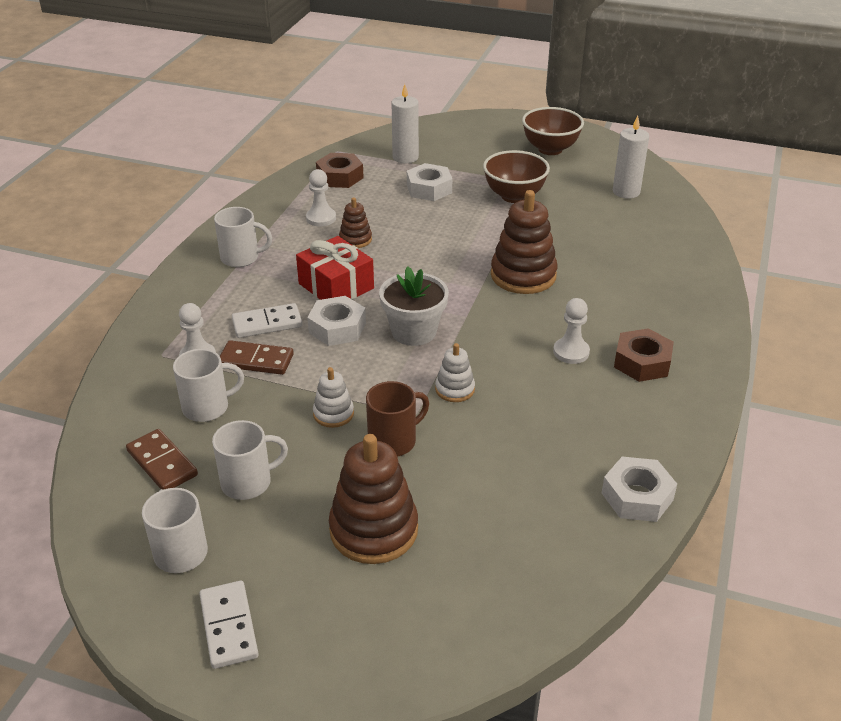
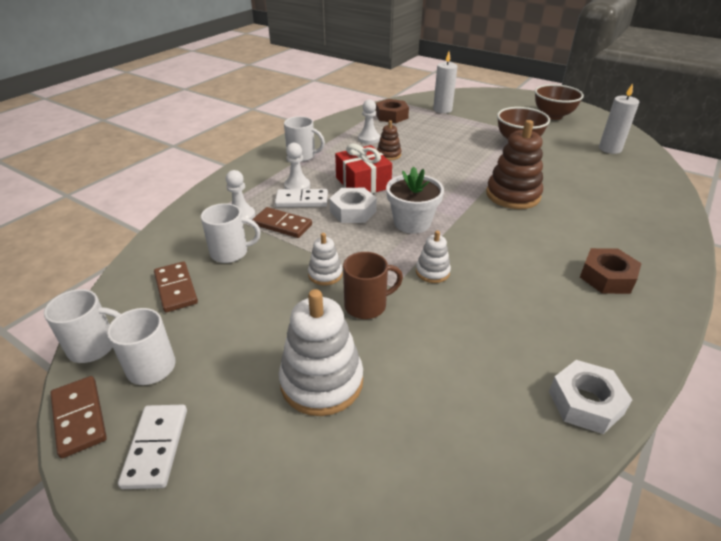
camera: 15 degrees right, 0 degrees up
white mug [212,420,288,500] -> white mug moved to [44,289,120,363]
brown stacking toy [329,434,418,564] -> white stacking toy [279,289,363,416]
white nut [407,163,452,201] -> none
white pawn [553,298,590,364] -> white pawn moved to [284,143,310,189]
none -> brown domino [50,376,107,458]

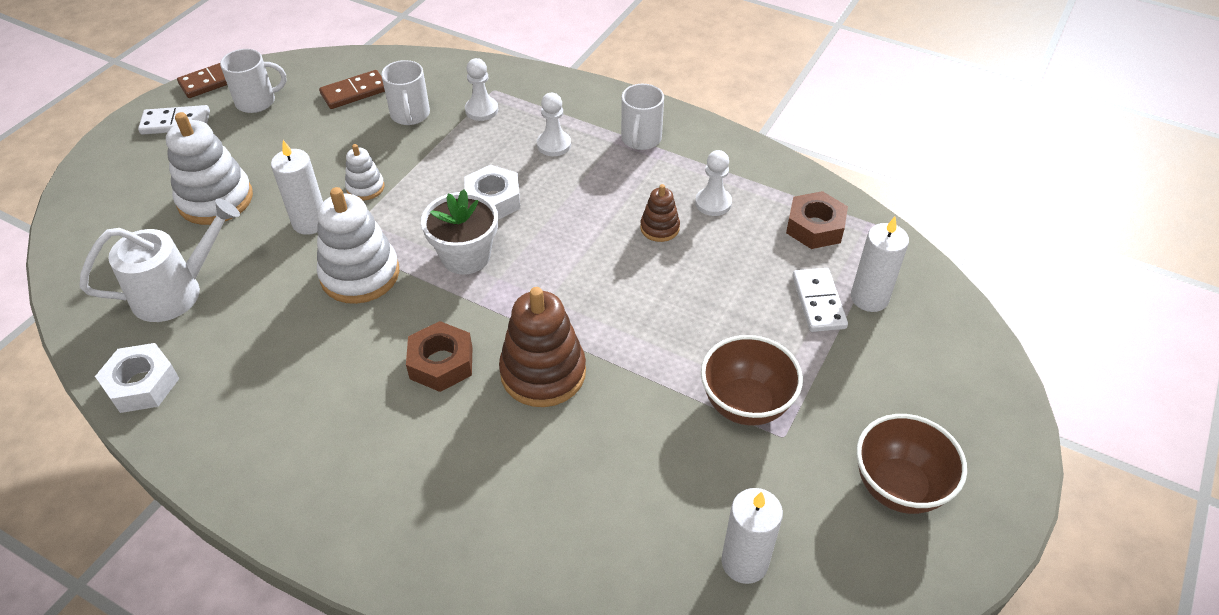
camera: 85 degrees right, 10 degrees up
white mug [44,289,120,363] -> none
brown domino [252,207,312,238] -> none
white domino [275,189,328,207] -> white domino moved to [792,268,848,332]
red gift [335,144,392,194] -> none
brown mug [343,252,403,319] -> white candle [271,140,323,235]
white stacking toy [416,231,451,283] -> white stacking toy [317,187,399,304], size x1.91
brown nut [580,248,642,294] -> brown nut moved to [406,321,472,392]
none -> white watering can [80,199,240,322]

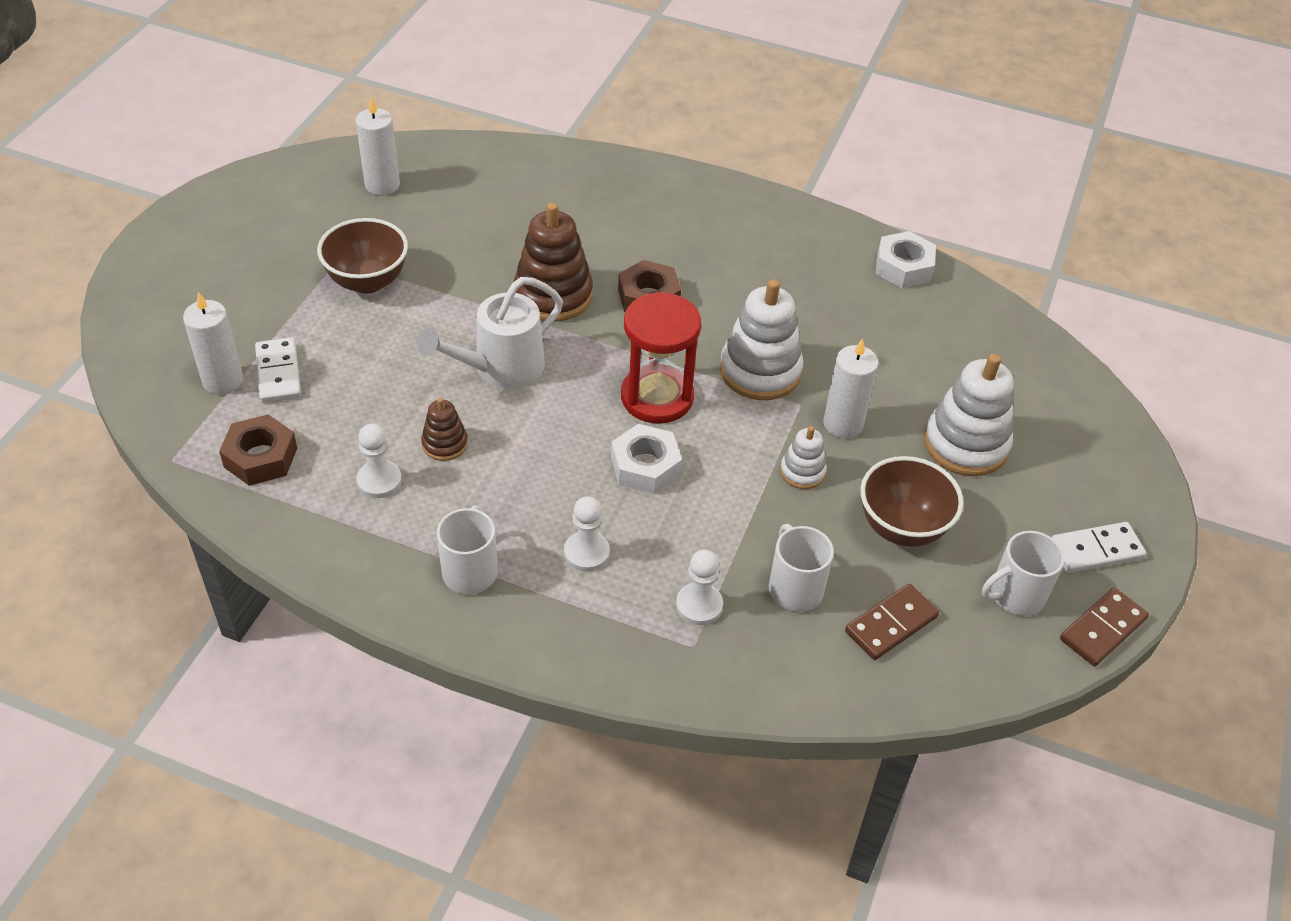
camera: 170 degrees right, 0 degrees up
white watering can [80,199,240,322] -> white watering can moved to [417,277,563,388]
white flower pot [421,190,498,274] -> red hourglass [621,292,701,424]
brown bowl [856,414,967,514] -> brown bowl moved to [860,456,964,547]

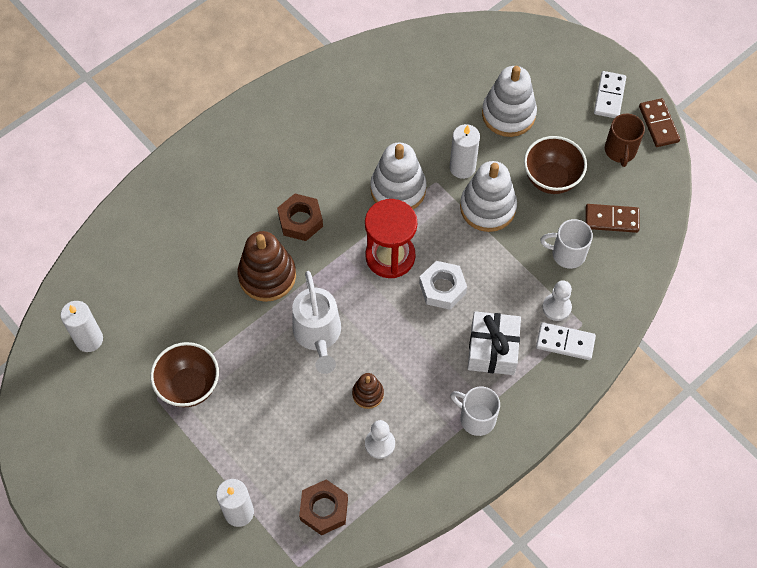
camera: 60 degrees left, 15 degrees up
white domino [255,337,301,403] -> white domino moved to [536,322,596,360]
white pawn [564,496,610,572] -> white gift [468,311,521,375]
white stacking toy [780,426,827,489] -> white stacking toy [460,161,517,232], size x1.91
brown domino [845,584,939,660] -> brown domino turned 75 degrees counterclockwise [585,204,640,233]
white nut [875,231,936,288] -> none
white mug [982,531,1065,616] -> brown mug [605,114,645,167]

